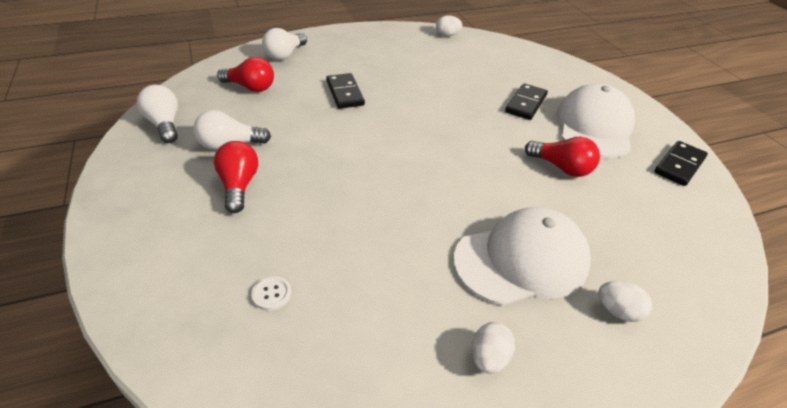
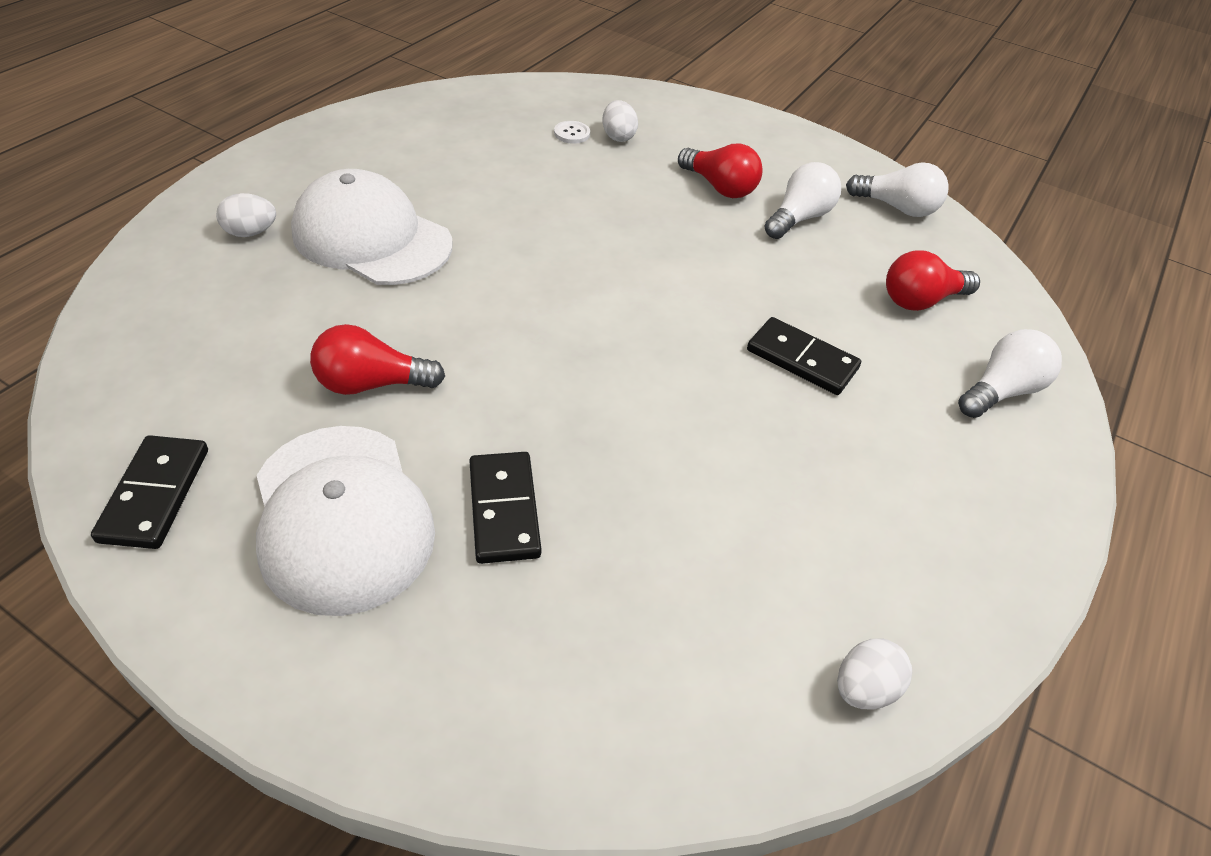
camera: 140 degrees right, 5 degrees up
white light bulb [262,28,307,60] -> white light bulb turned 60 degrees clockwise [958,329,1062,418]
white cap [453,207,591,306] -> white cap turned 90 degrees clockwise [291,169,452,285]
white egg [472,322,515,374] -> white egg moved to [602,100,638,142]

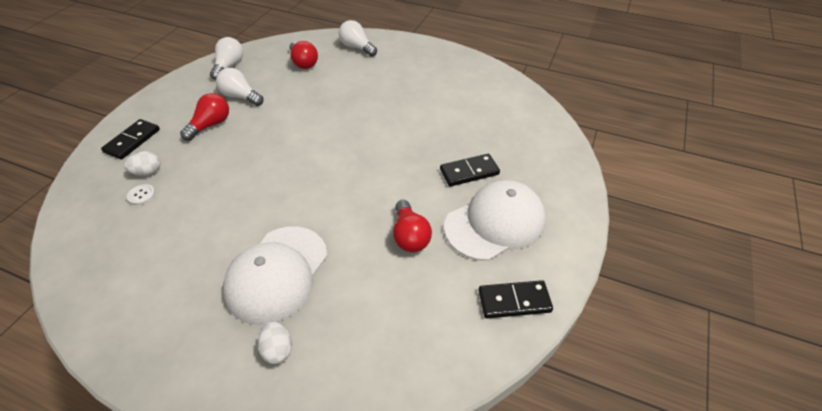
camera: 95 degrees left, 0 degrees up
black domino [747,317,861,395] -> black domino moved to [101,119,160,160]
white egg [837,639,912,710] -> none

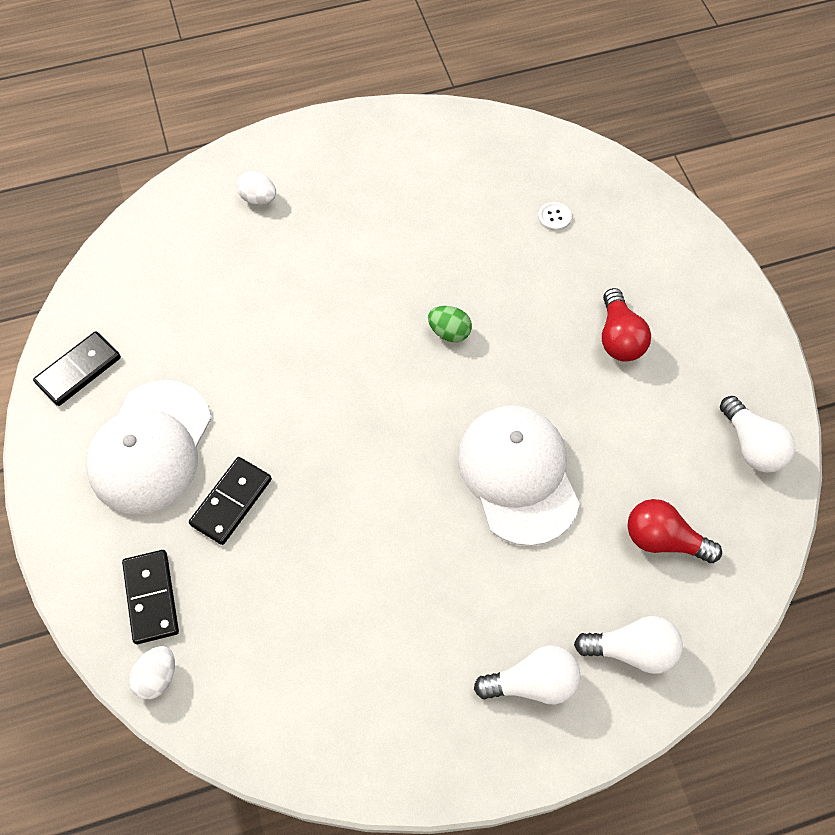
camera: 140 degrees right, 15 degrees up
black domino [101,119,160,160] -> black domino moved to [122,550,179,644]
white egg [124,151,160,176] -> white egg moved to [129,646,175,699]
white light bulb [216,68,263,106] -> white light bulb moved to [474,645,581,705]
white cap [223,227,327,325] -> white cap moved to [457,405,580,546]
red light bulb [393,200,432,252] -> none
none -> green egg [428,306,472,342]

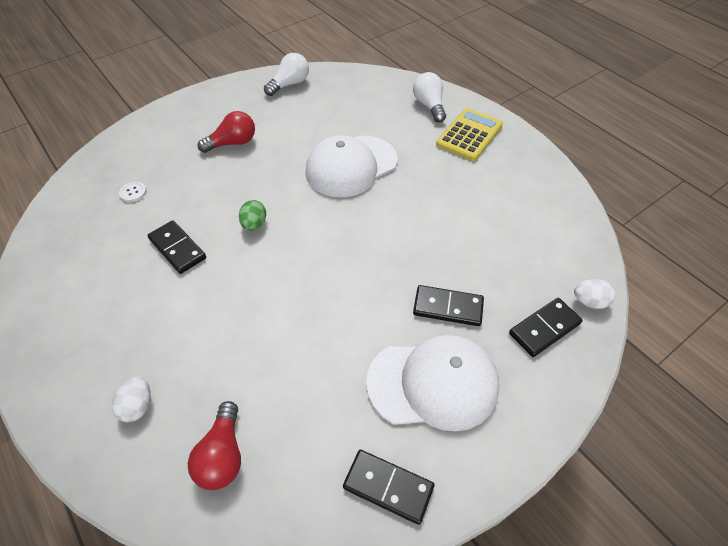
camera: 110 degrees left, 10 degrees down
white light bulb [474,645,581,705] -> yellow calculator [436,108,503,161]
red light bulb [628,499,722,563] -> red light bulb moved to [188,401,241,490]
none -> black domino [147,220,206,274]

